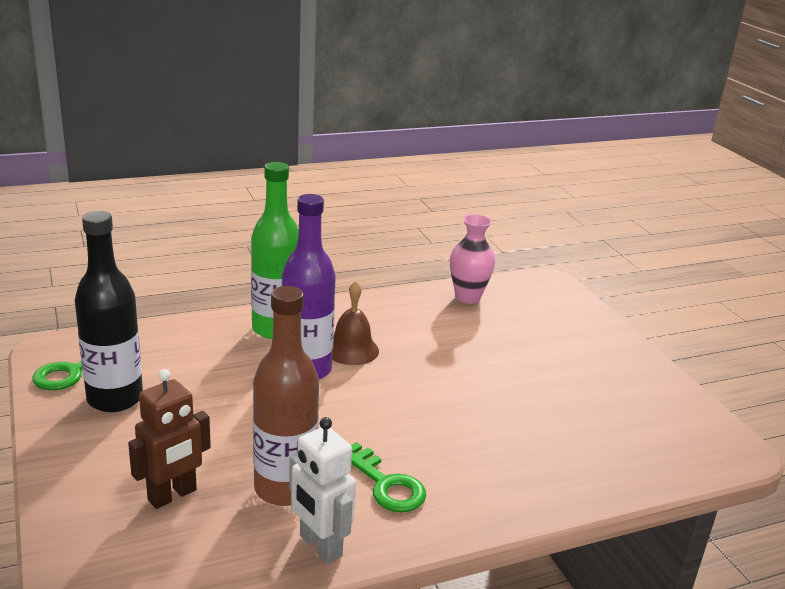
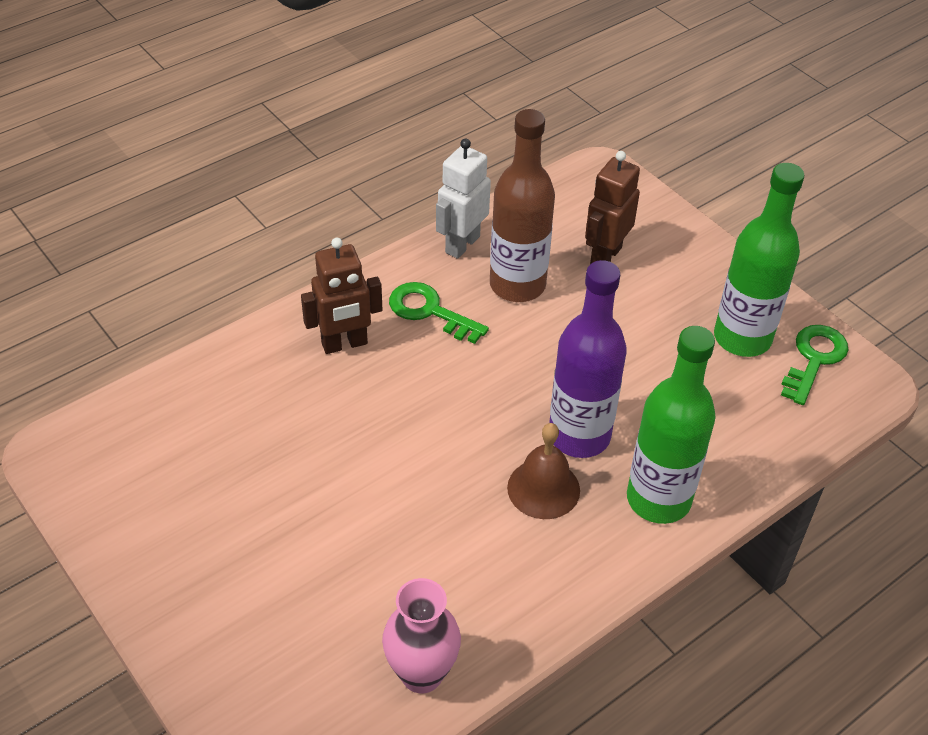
camera: 165 degrees right, 20 degrees up
black bottle [75,211,143,412] -> green bottle [714,163,804,357]
white robot [289,417,356,564] -> white robot turned 90 degrees counterclockwise [436,139,491,259]
none -> brown robot [301,238,383,354]

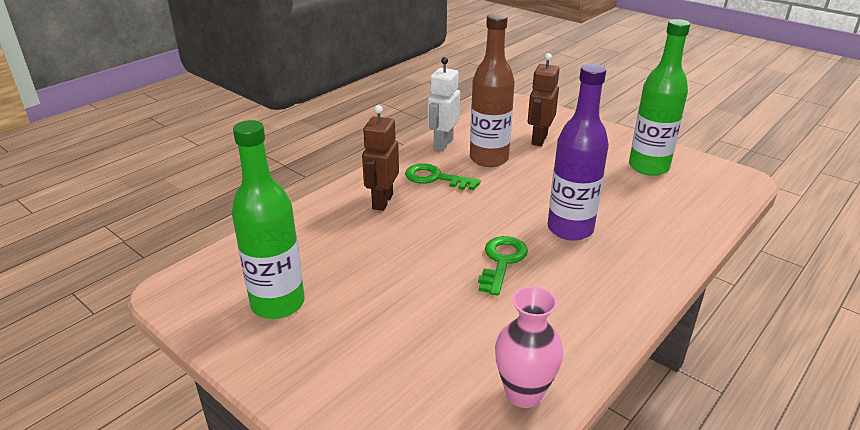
camera: 10 degrees left, 15 degrees down
brown robot [301,238,383,354] -> brown robot turned 135 degrees clockwise [362,105,399,211]
brown bell [507,423,580,519] -> none
green bottle [627,326,716,524] -> green bottle moved to [232,120,305,319]
green key [781,325,848,405] -> green key moved to [478,236,528,296]

